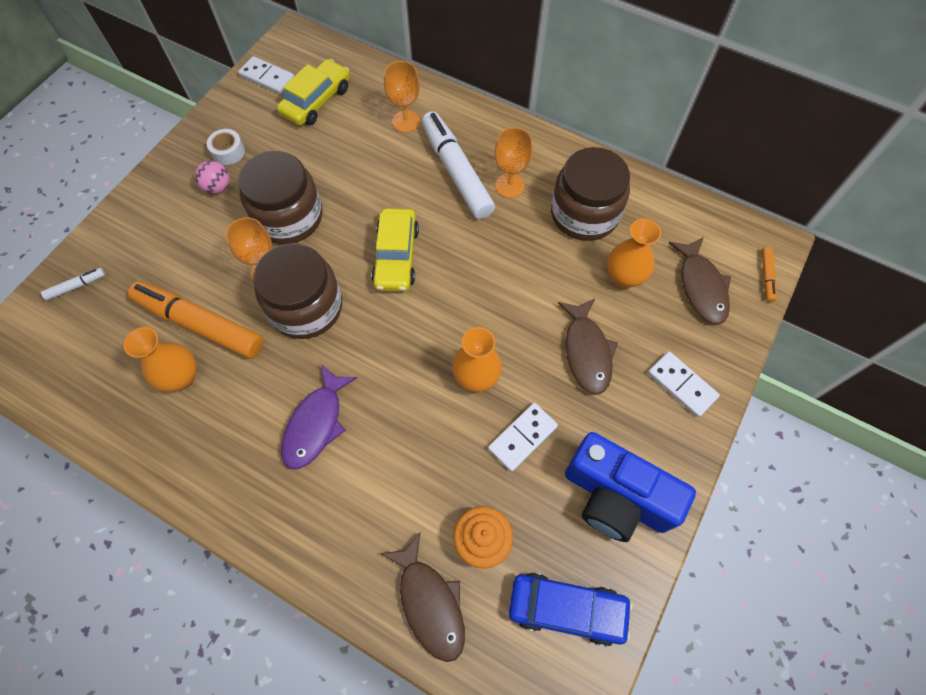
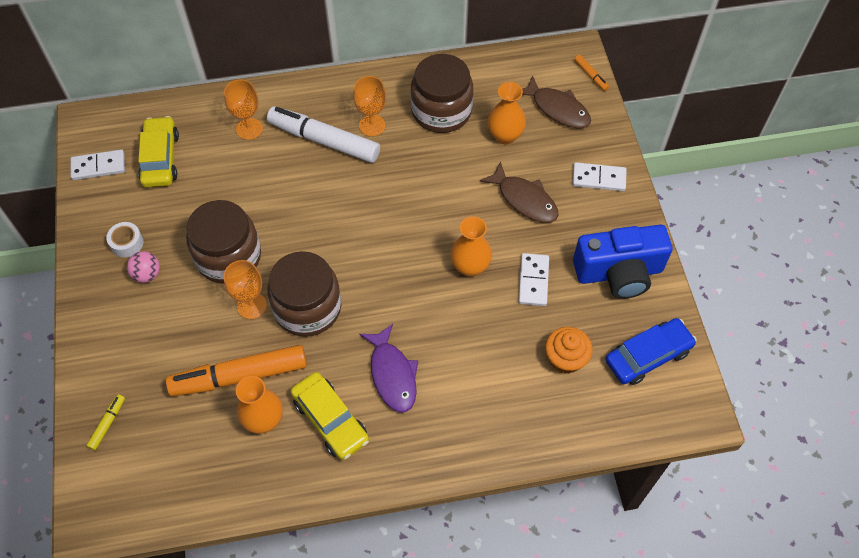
camera: 40 degrees left, 5 degrees down
white marker [41,268,106,301] -> yellow marker [86,394,125,451]
yellow car [371,208,419,292] -> yellow car moved to [290,372,369,460]
brown fish [380,533,465,662] -> none

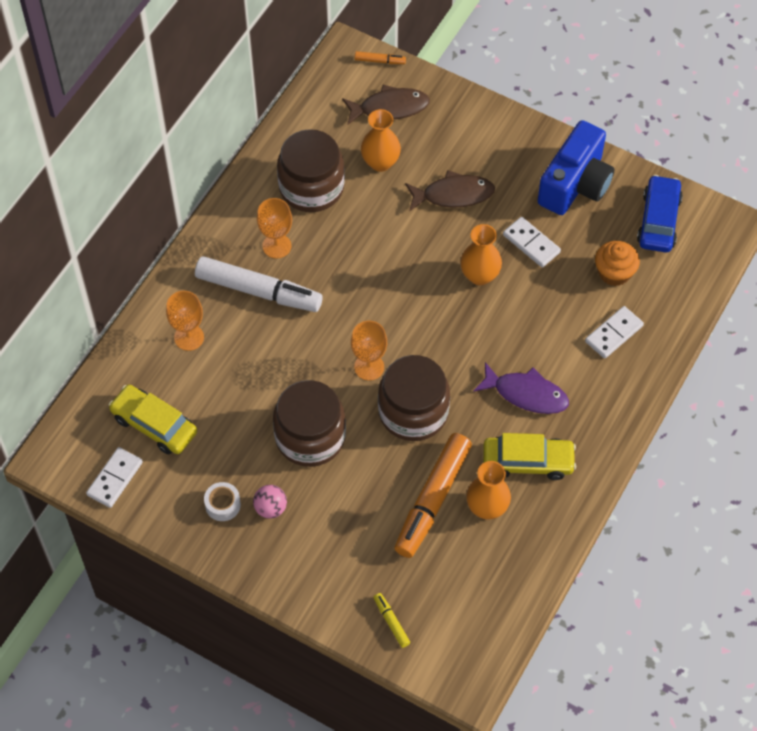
camera: 50 degrees left, 0 degrees up
orange goblet [224,260,267,319] -> orange goblet moved to [351,321,387,381]
white marker [267,106,380,163] -> white marker turned 135 degrees counterclockwise [195,256,323,312]
white domino [572,162,627,191] -> white domino moved to [585,306,644,359]

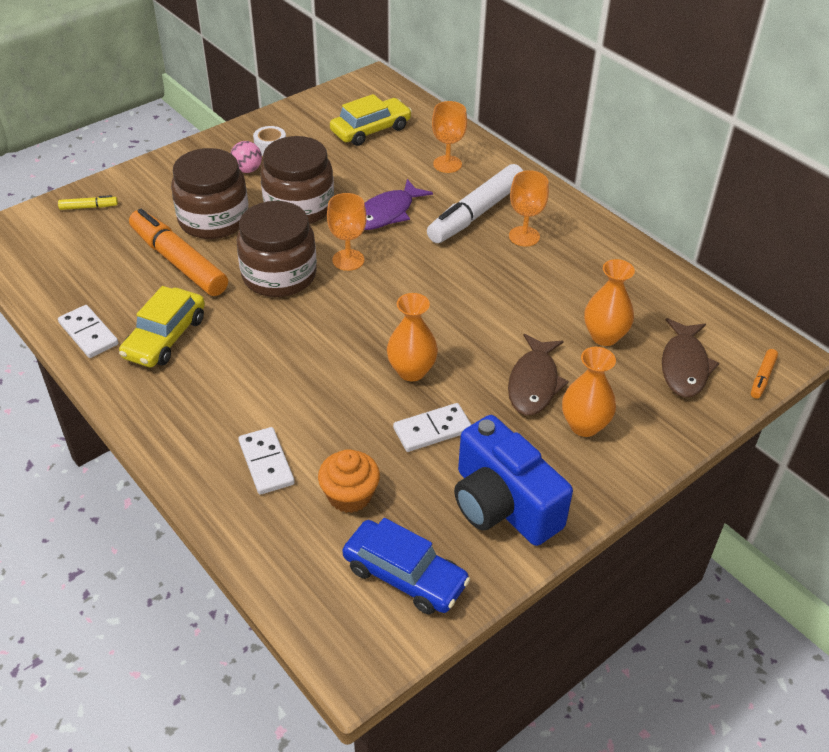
camera: 110 degrees right, 15 degrees down
white domino [86,447,143,508] -> white domino moved to [58,305,119,358]
brown jar [277,129,345,212] -> brown jar moved to [171,148,249,239]
orange vase [466,461,511,519] -> orange vase moved to [562,347,616,437]
purple fish [473,362,569,414] -> purple fish moved to [364,179,433,230]

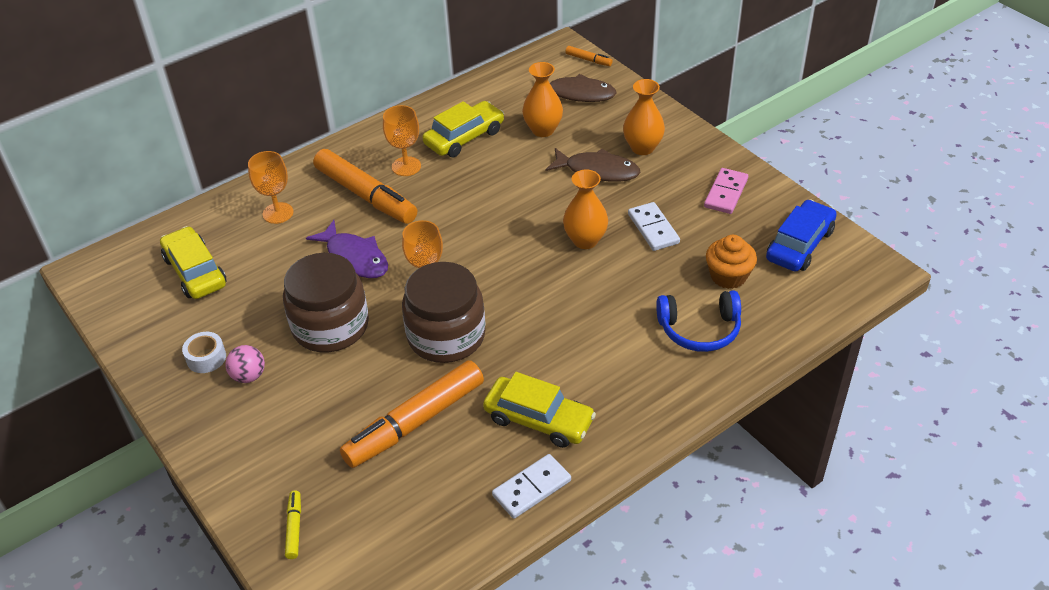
camera: 85 degrees left, 0 degrees up
brown jar [171,148,249,239] -> none
white domino [238,427,295,495] -> blue headphones [656,290,741,352]
white marker [427,164,523,243] -> orange marker [313,149,417,224]
blue camera [454,415,573,546] -> pink domino [704,168,748,214]
none -> yellow car [422,101,504,157]

